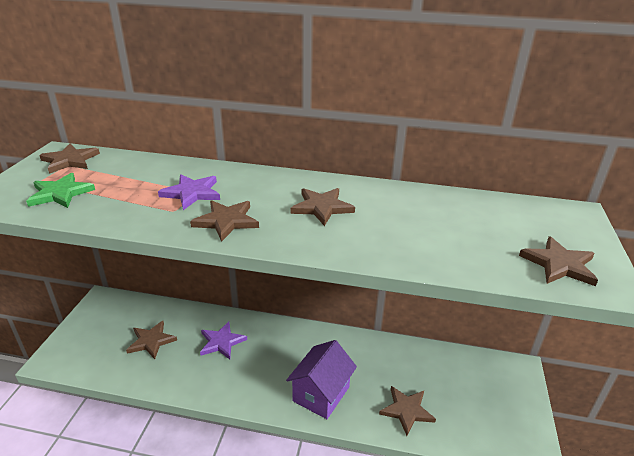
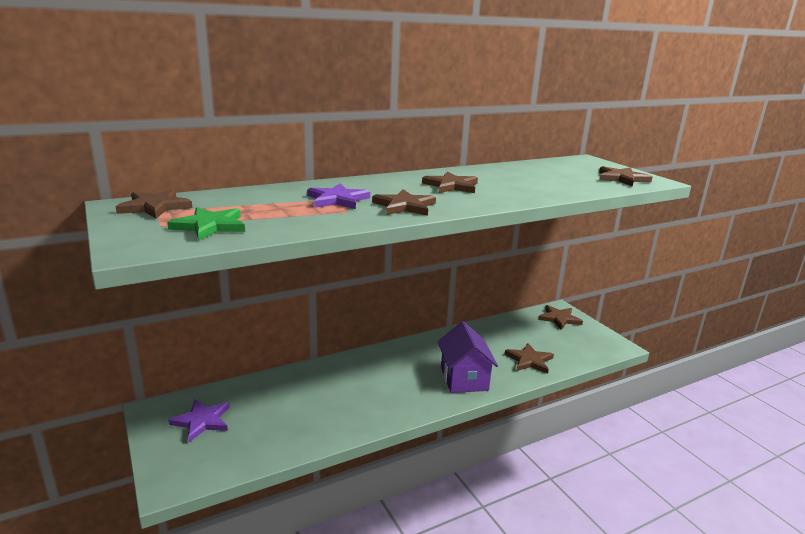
camera: 40 degrees left, 10 degrees down
brown star [126,321,177,359] -> brown star moved to [538,305,583,330]
purple star [200,321,247,359] -> purple star moved to [168,400,230,442]

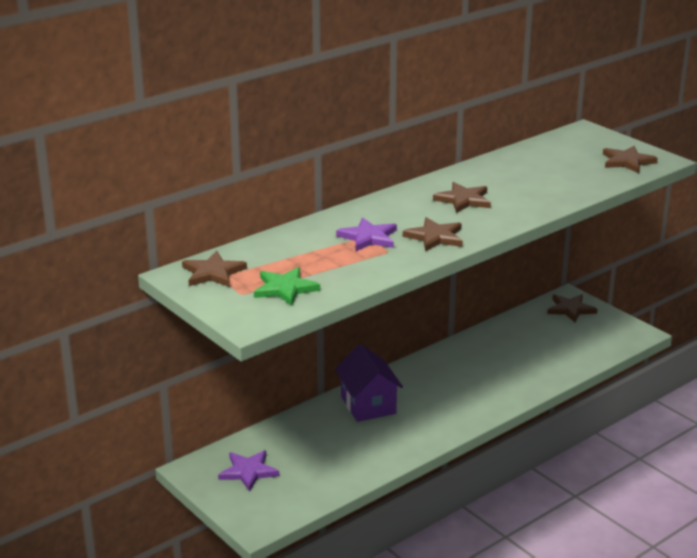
camera: 10 degrees left, 5 degrees up
purple house [438,321,498,393] -> purple house moved to [335,344,403,422]
brown star [505,343,554,374] -> none

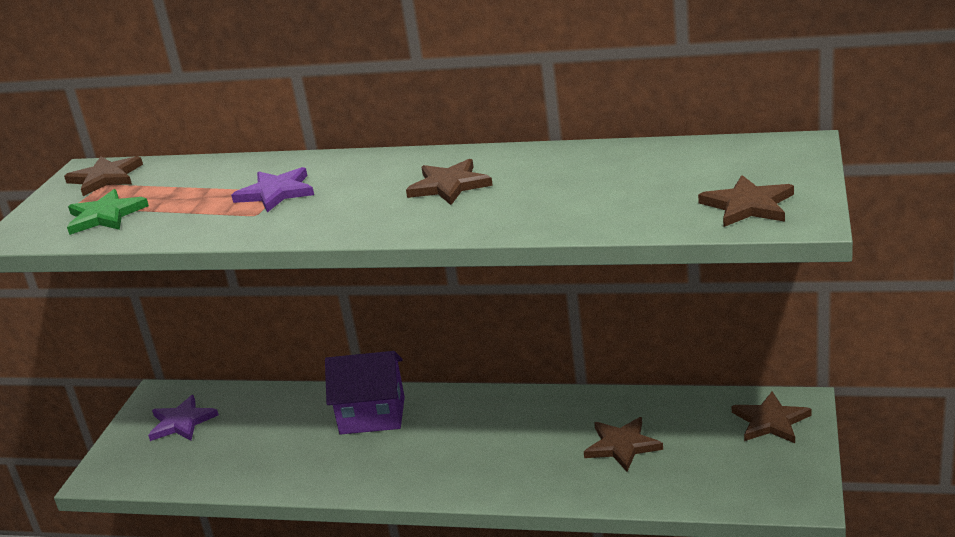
camera: 55 degrees right, 0 degrees up
purple house [335,344,403,422] -> purple house turned 60 degrees clockwise [325,351,405,435]
brown star [403,217,463,252] -> brown star moved to [584,417,663,472]

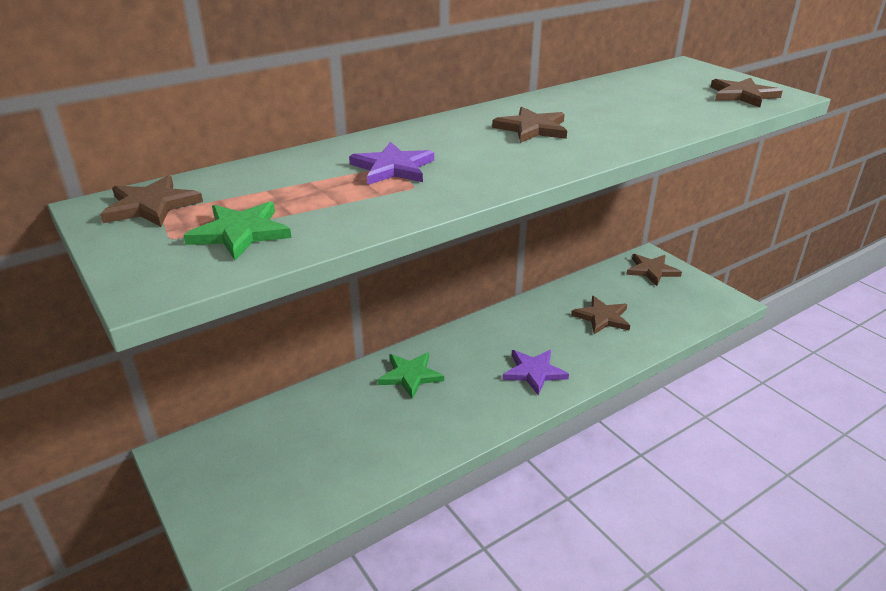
camera: 50 degrees left, 5 degrees up
purple star [148,395,219,441] -> purple star moved to [502,350,569,395]
purple house [325,351,405,435] -> green star [377,352,444,399]

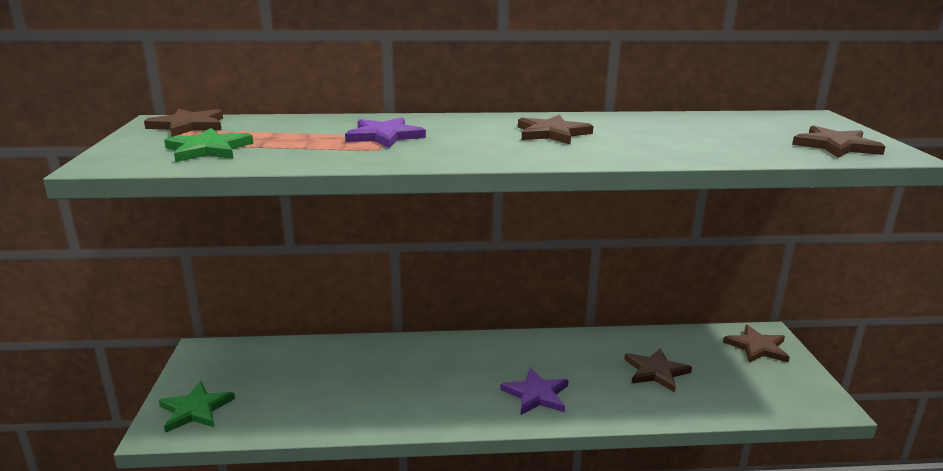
camera: 30 degrees right, 10 degrees down
green star [377,352,444,399] -> green star moved to [159,381,235,433]

